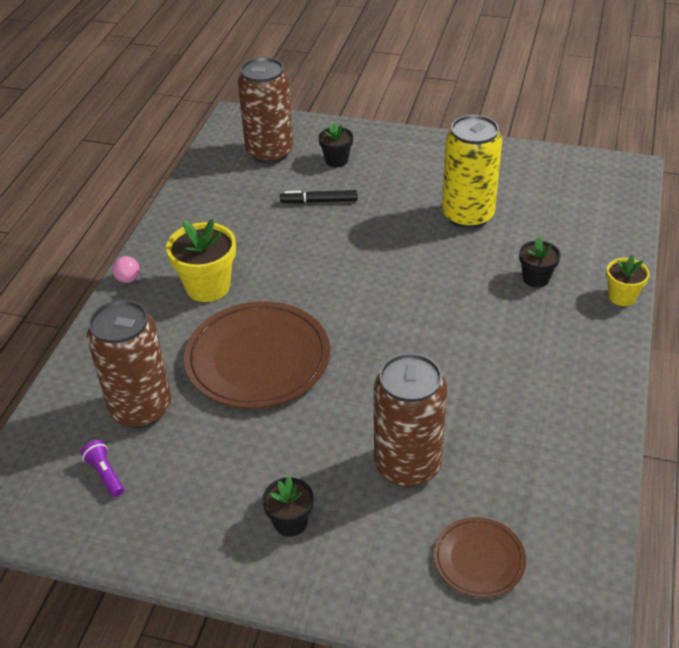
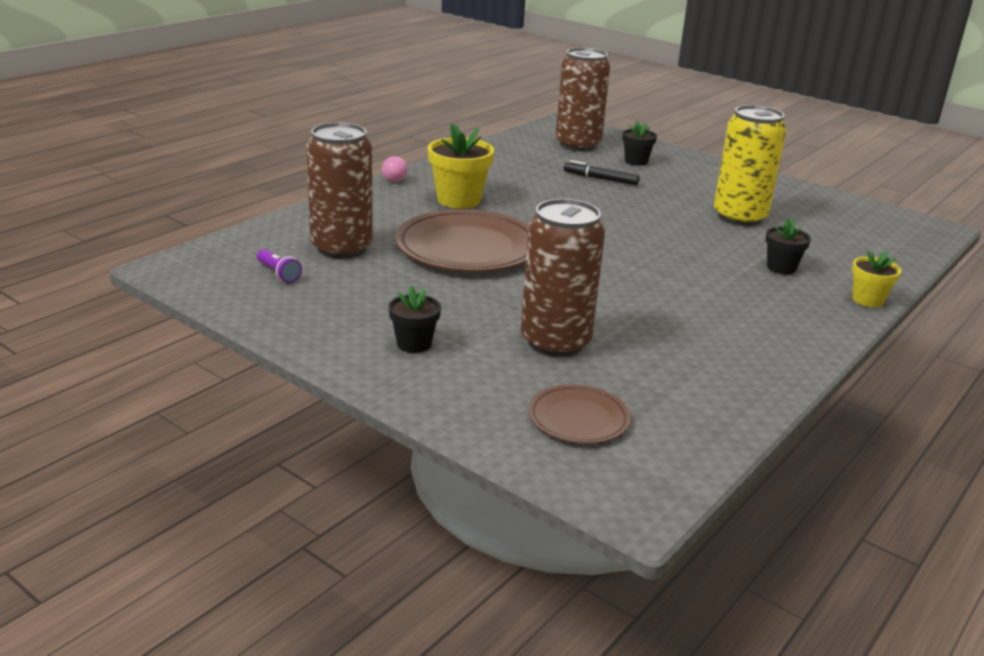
camera: 20 degrees right, 15 degrees down
purple flashlight [81,440,124,497] -> purple flashlight turned 150 degrees clockwise [257,249,302,283]

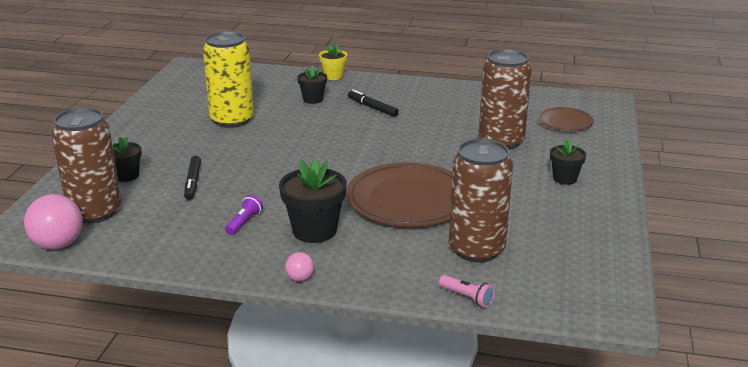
camera: 115 degrees left, 0 degrees up
purple flashlight [257,249,302,283] -> purple flashlight moved to [225,195,263,235]
yellow flower pot [428,124,494,209] -> black flower pot [279,158,347,243]
none -> pink ball [24,194,83,249]
none -> black marker [348,90,399,117]
none -> pink flashlight [439,275,495,308]

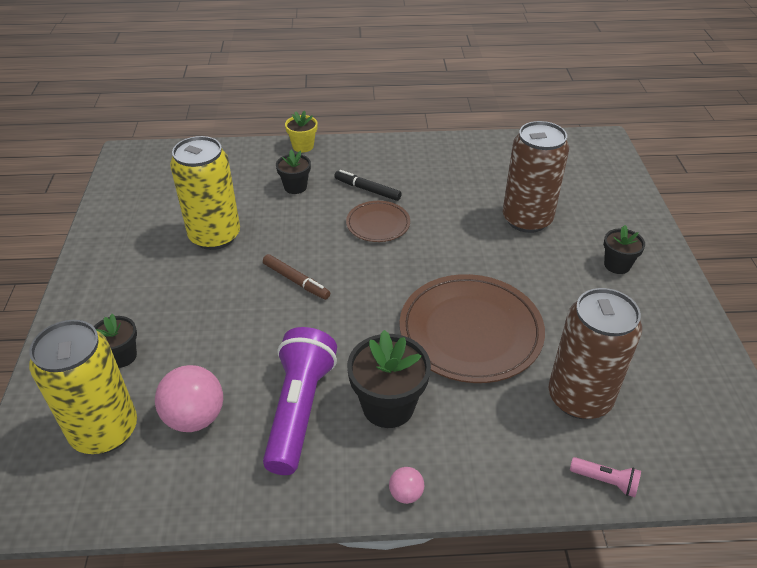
camera: 15 degrees left, 15 degrees up
pink ball [24,194,83,249] -> pink ball moved to [155,365,223,432]
brown can [51,107,121,223] -> yellow can [29,320,137,454]
black marker [184,156,201,200] -> none
purple flashlight [225,195,263,235] -> purple flashlight [263,327,337,475], size x2.33
brown plate [538,107,594,131] -> brown plate moved to [346,201,410,242]
none -> brown marker [263,254,330,300]

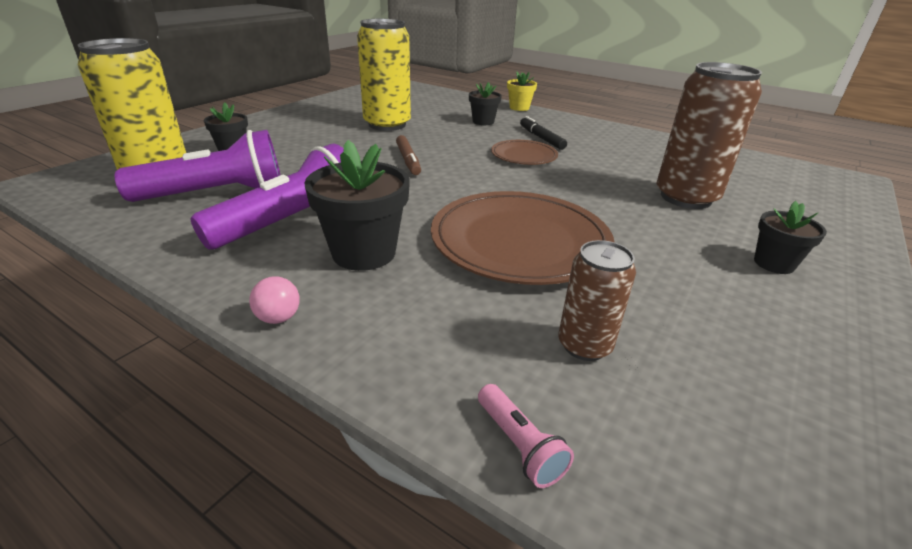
camera: 35 degrees right, 10 degrees down
pink ball [155,365,223,432] -> purple flashlight [115,130,281,202]
brown can [548,288,642,419] -> brown can [558,240,636,361], size x0.55

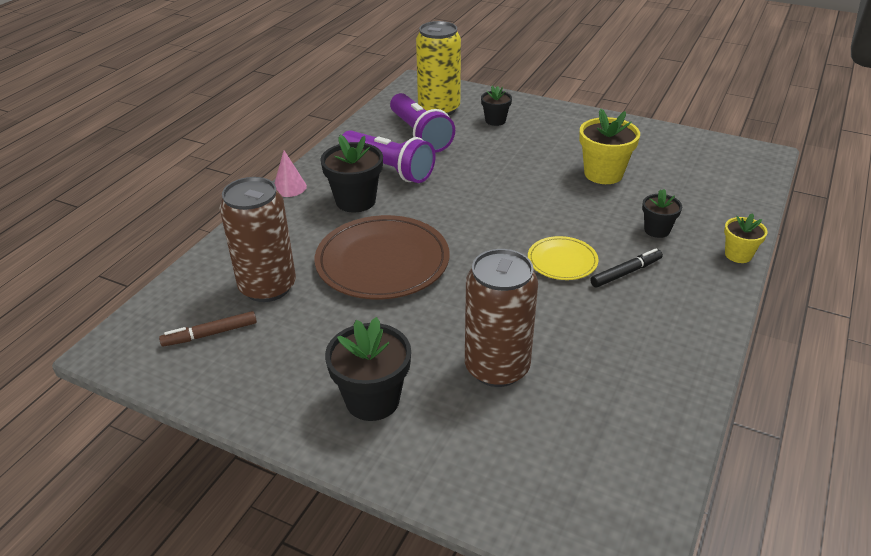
camera: 85 degrees right, 5 degrees up
pink ball [249,276,300,324] -> pink cone [274,150,307,197]
yellow can [357,19,411,131] -> yellow flower pot [579,109,640,184]
brown marker [396,135,421,175] -> brown marker moved to [159,311,257,347]
pink flashlight [478,384,574,488] -> none
brown plate [491,140,558,165] -> yellow plate [528,236,599,280]
brown can [558,240,636,361] -> brown can [219,177,296,302], size x1.81
black flower pot [754,201,827,274] -> black flower pot [325,317,411,421], size x1.69

